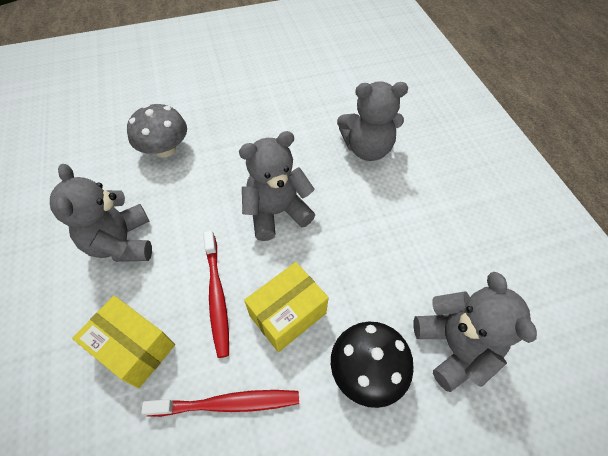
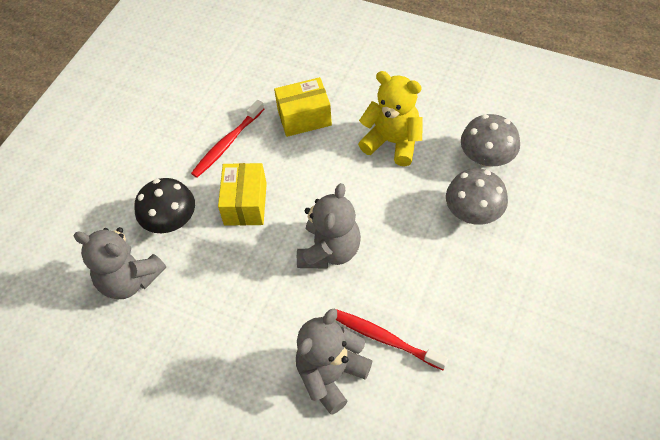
camera: 135 degrees right, 0 degrees up
grey teddy bear [50,164,152,262] -> yellow teddy bear [358,71,422,166]
red toothbrush [203,230,229,358] -> red toothbrush moved to [336,309,448,370]
none -> grey mushroom [461,114,520,167]

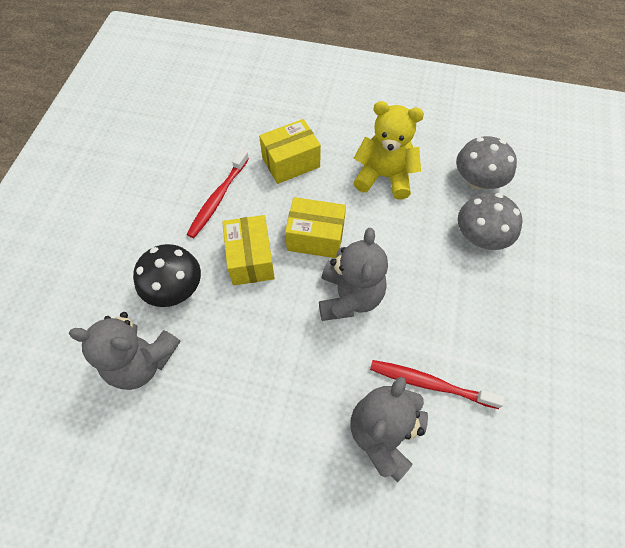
camera: 15 degrees left, 5 degrees up
none -> yellow box [285,197,346,258]

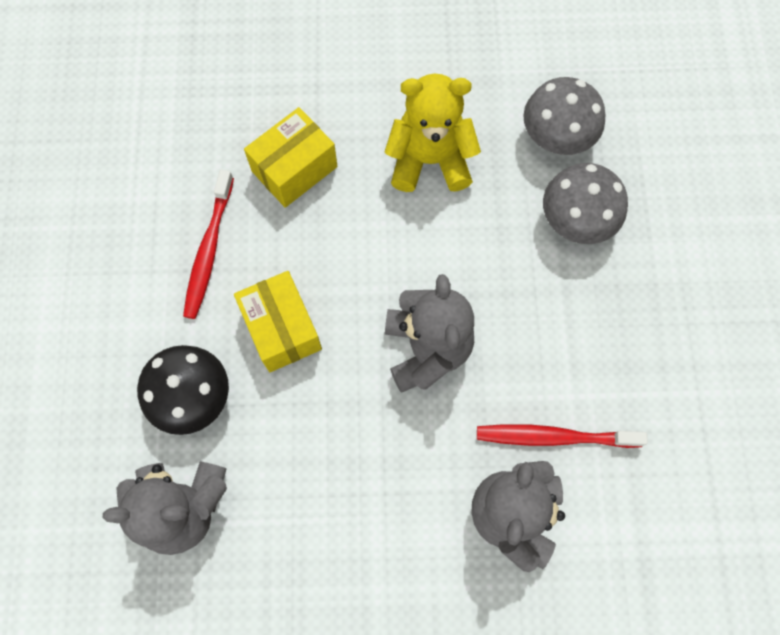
camera: 15 degrees left, 10 degrees up
yellow box [285,197,346,258] -> none

